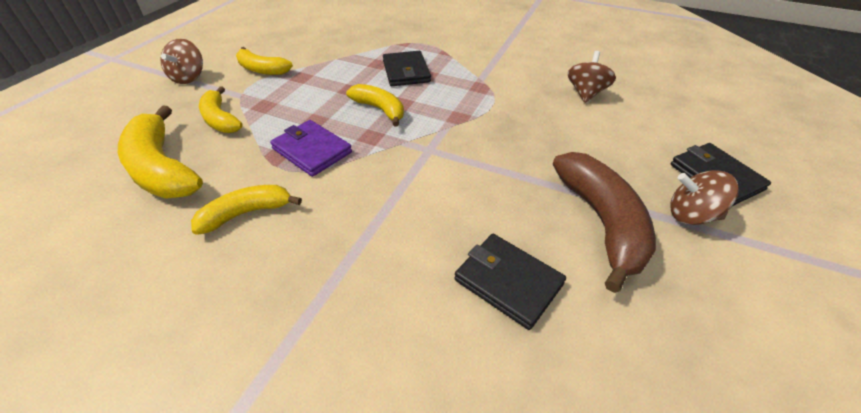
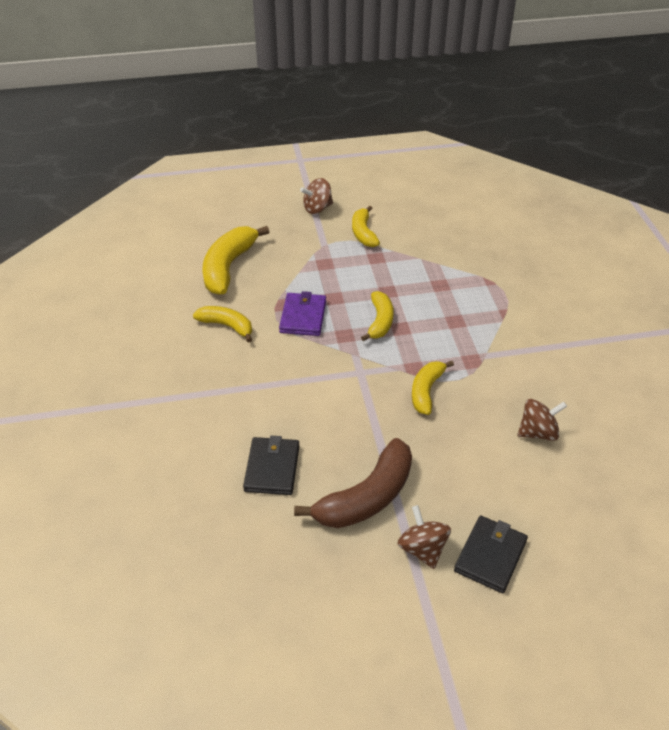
camera: 55 degrees right, 0 degrees up
yellow banana [199,86,243,133] -> yellow banana moved to [412,361,454,415]
black wallet [383,51,431,86] -> none

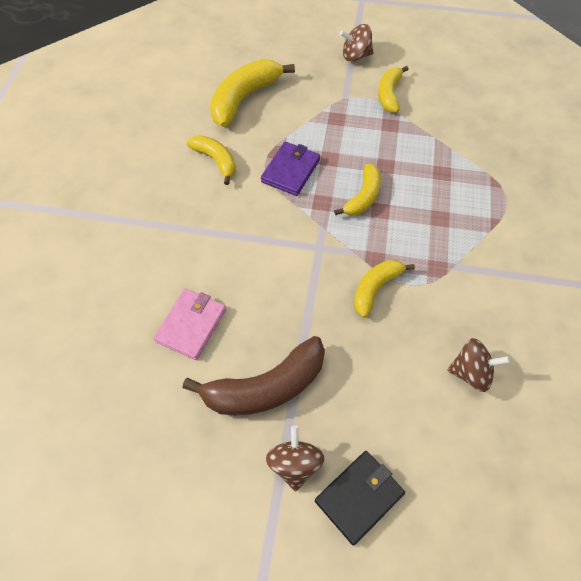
camera: 20 degrees right, 15 degrees up
black wallet [243,436,299,495] -> pink wallet [153,289,226,360]

